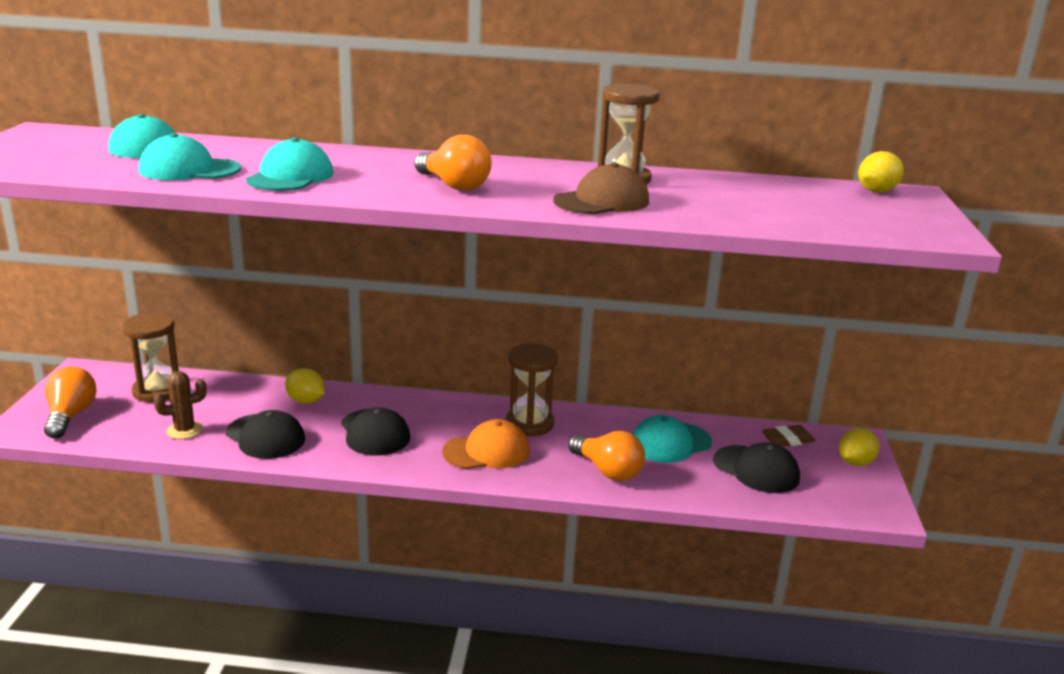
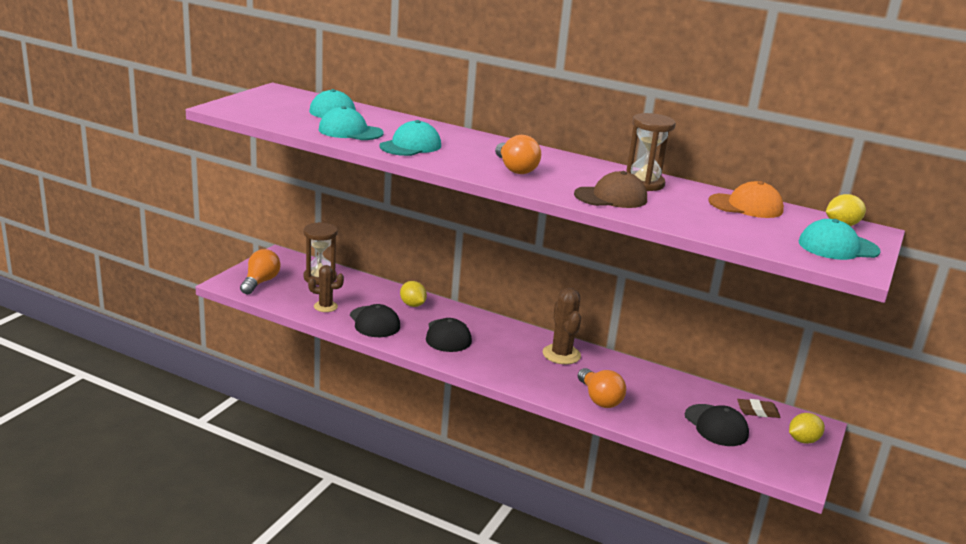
camera: 20 degrees right, 0 degrees up
orange cap [442,419,530,469] -> orange cap moved to [709,181,784,218]
brown hourglass [506,344,558,436] -> brown cactus [543,288,581,364]
turquoise cap [632,415,712,463] -> turquoise cap moved to [799,219,881,260]

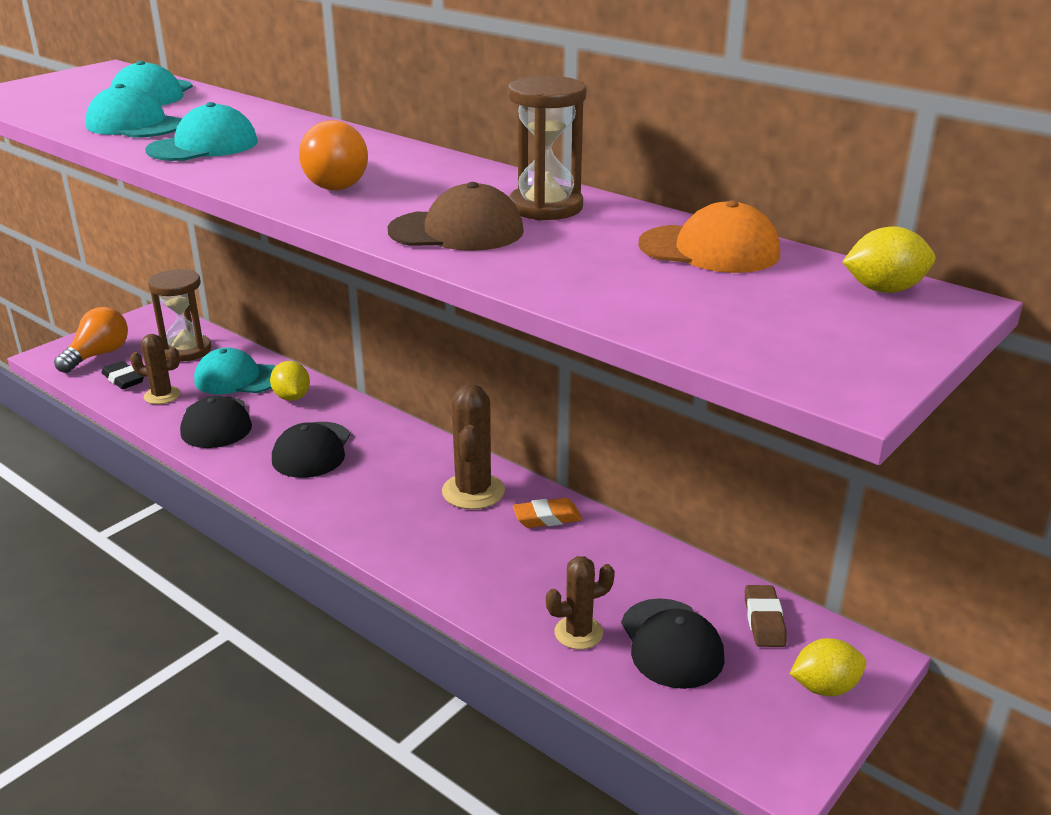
camera: 15 degrees right, 5 degrees up
orange light bulb [578,368,626,408] -> none
brown eraser [737,399,781,418] -> brown eraser turned 75 degrees clockwise [745,585,787,647]
turquoise cap [799,219,881,260] -> turquoise cap moved to [194,347,276,394]
none -> black eraser [101,361,144,389]
none -> orange eraser [513,498,582,528]
none -> brown cactus [546,556,615,649]

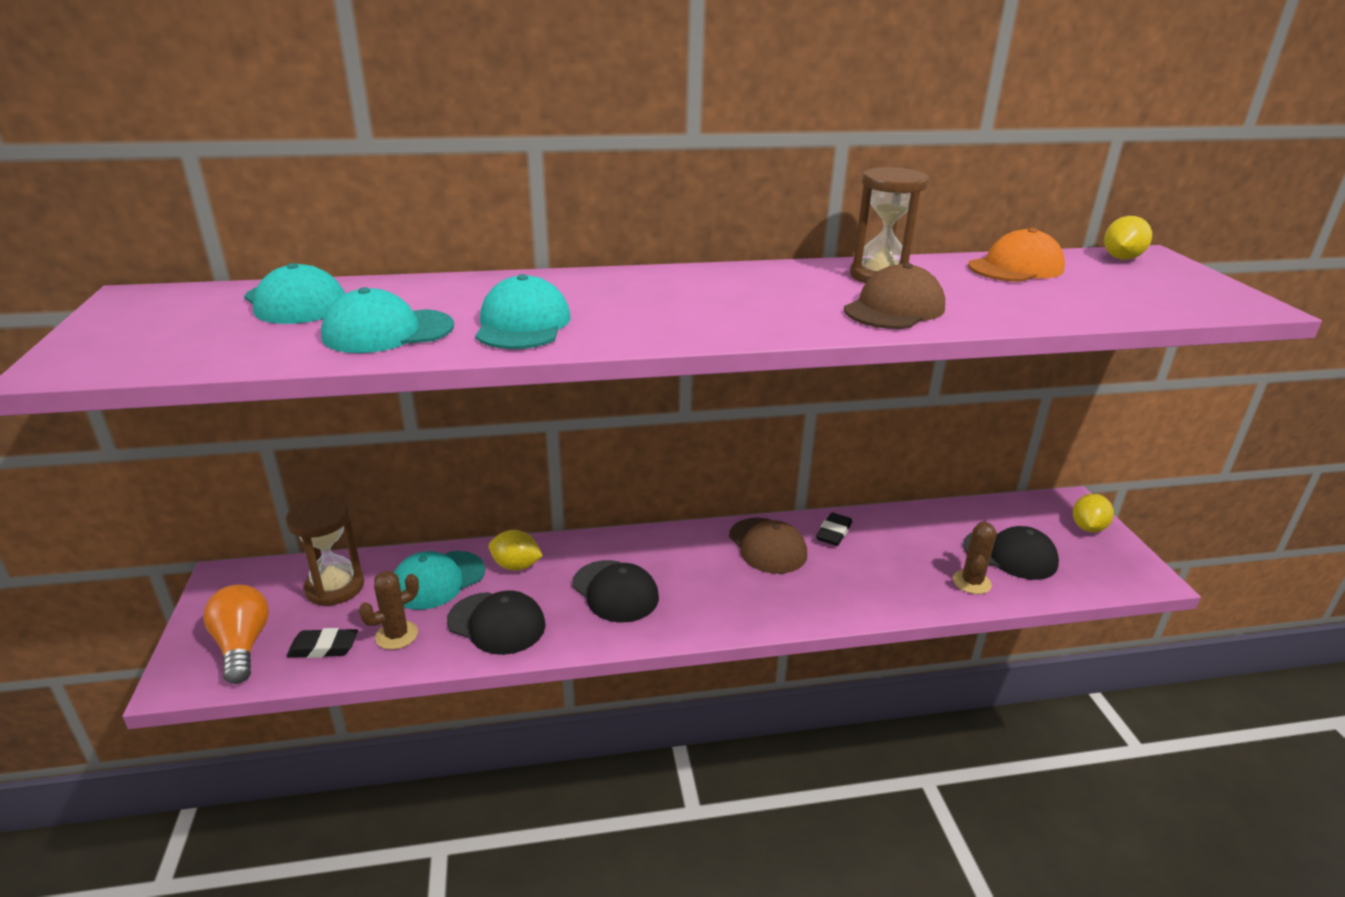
camera: 50 degrees left, 0 degrees up
orange light bulb [299,120,368,190] -> none
brown cactus [442,384,505,509] -> brown cap [729,518,807,574]
orange eraser [513,498,582,528] -> black eraser [816,513,852,546]
brown eraser [745,585,787,647] -> none

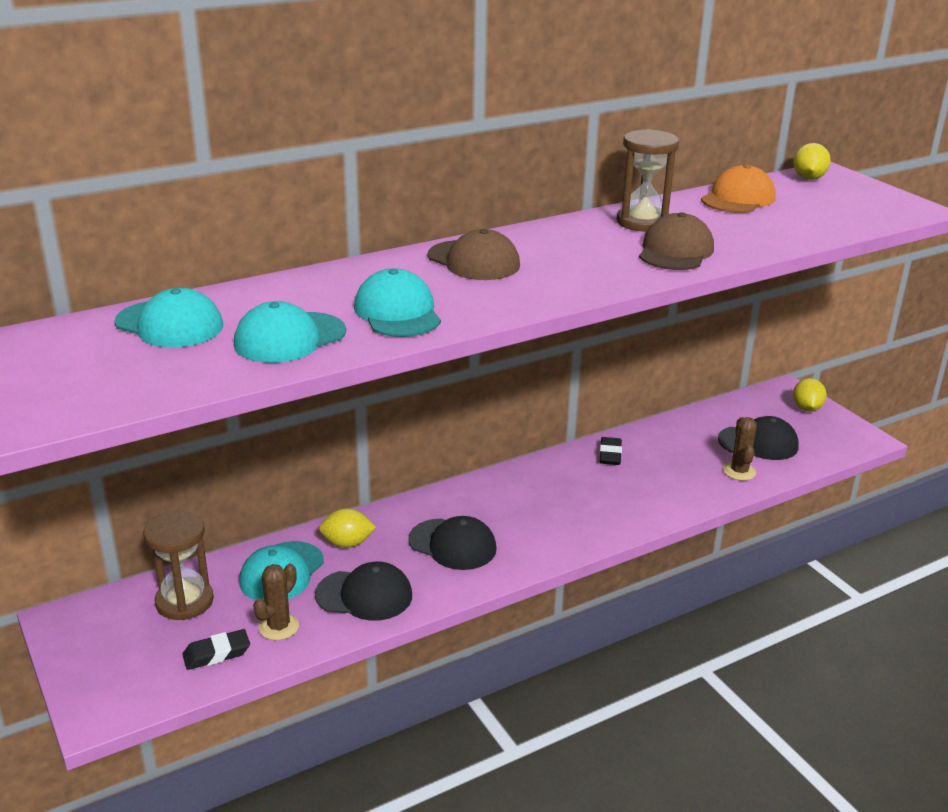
camera: 20 degrees left, 0 degrees up
orange light bulb [203,585,269,684] -> none
brown cap [729,518,807,574] -> brown cap moved to [428,229,520,280]

